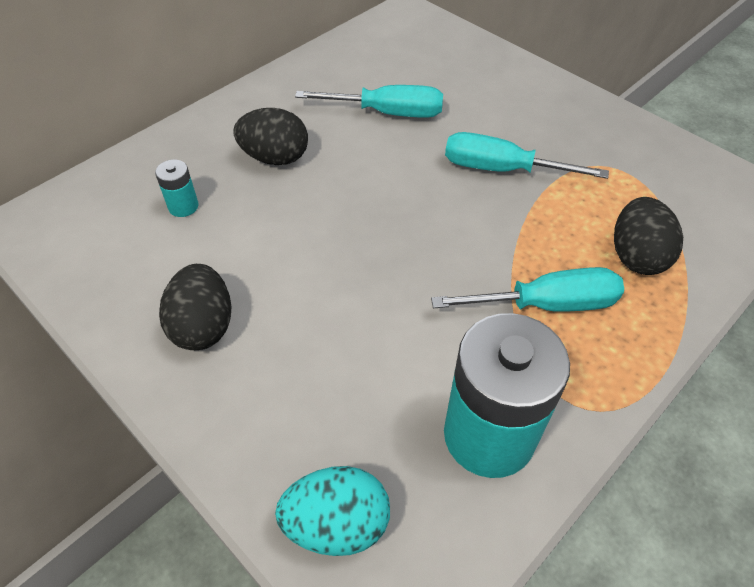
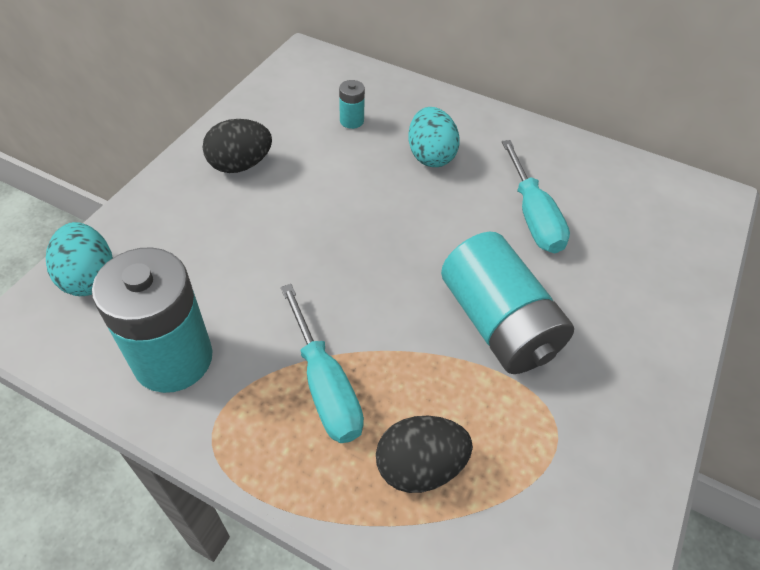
camera: 70 degrees right, 0 degrees up
black egg [233,108,308,165] -> turquoise egg [408,107,460,167]
turquoise screwdriver [445,132,609,179] -> turquoise battery [441,232,574,374]

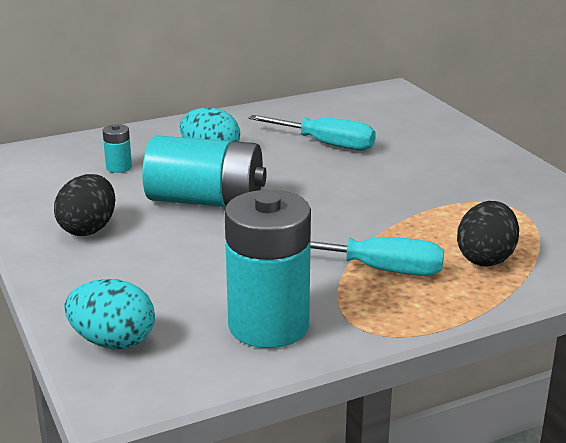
camera: 50 degrees left, 25 degrees down
turquoise battery [441,232,574,374] -> turquoise battery moved to [142,135,267,207]

